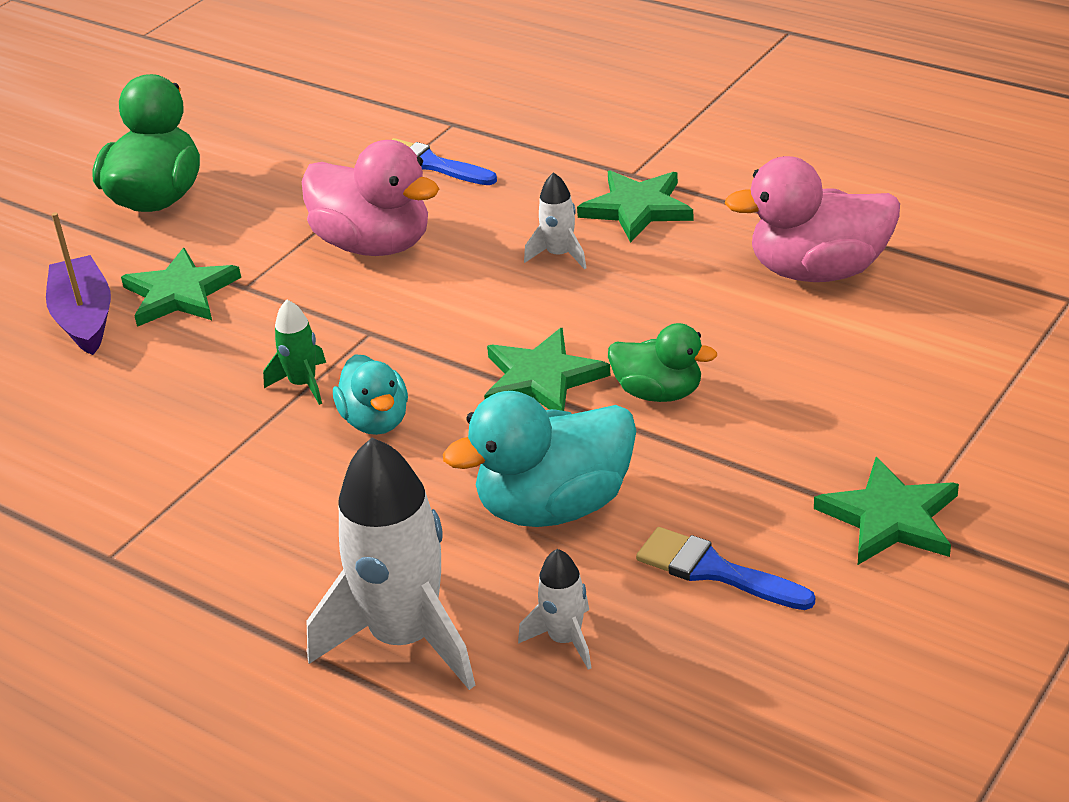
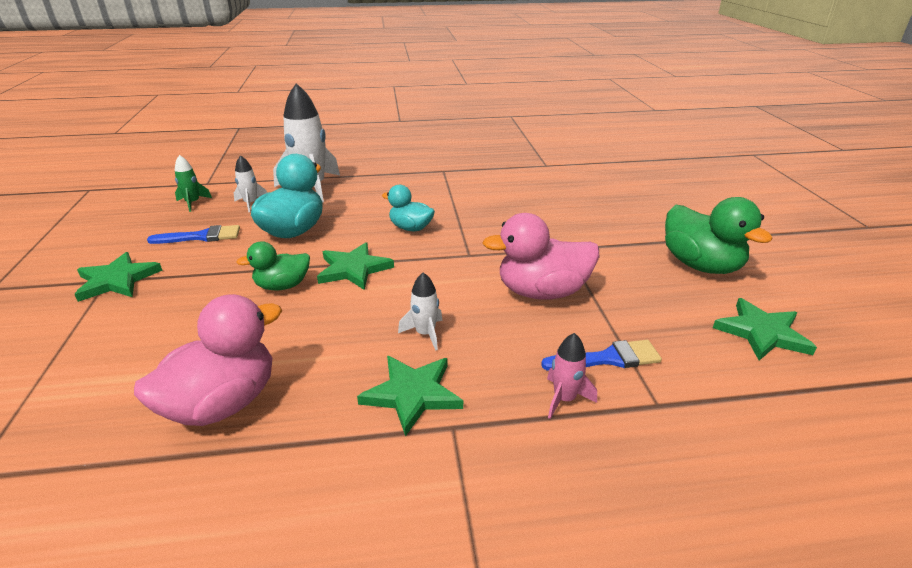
camera: 135 degrees right, 5 degrees down
purple boat [46,212,111,355] -> none
green star [121,248,241,327] -> green star moved to [713,298,817,361]
green rocket [263,300,326,405] -> green rocket moved to [175,155,212,212]
none -> pink rocket [547,333,597,419]

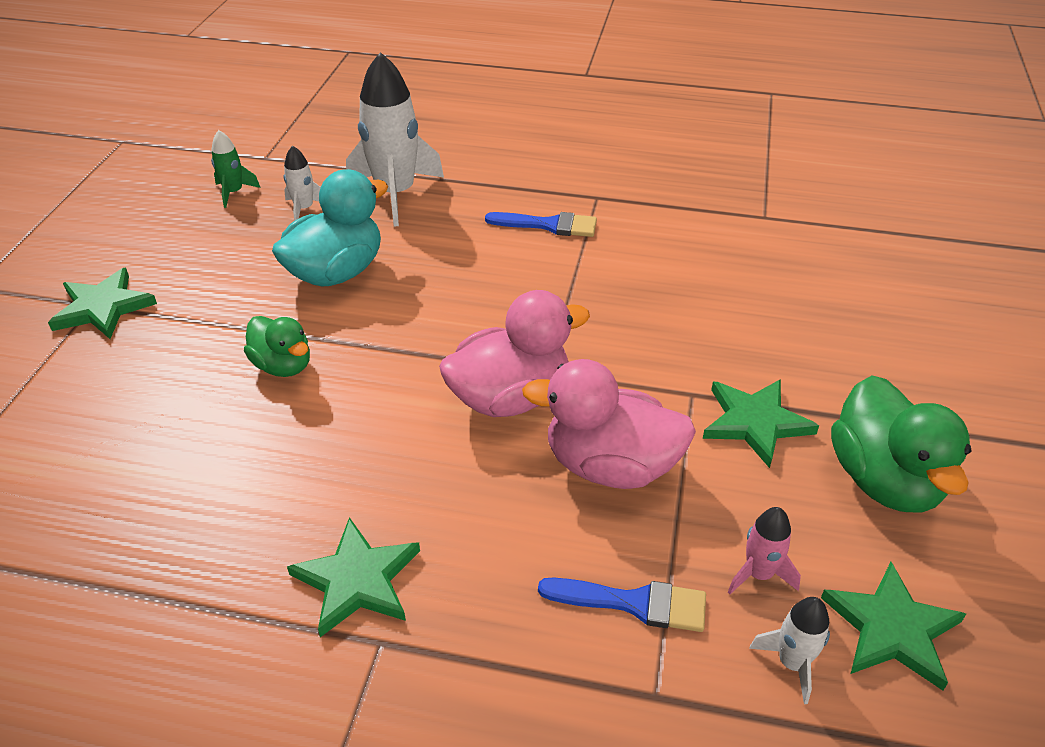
camera: 20 degrees right, 10 degrees up
pink duck [134,294,282,426] -> pink duck moved to [439,290,590,417]
blue brush [147,225,240,244] -> blue brush moved to [485,212,597,237]
green duck [236,241,310,290] -> green duck turned 135 degrees counterclockwise [244,316,310,377]
green star [317,242,394,290] -> green star moved to [703,379,819,468]
turquoise duck [382,185,435,231] -> none
white rocket [398,273,442,351] -> white rocket moved to [749,597,830,704]
pink rocket [547,333,597,419] -> pink rocket moved to [728,507,801,594]

